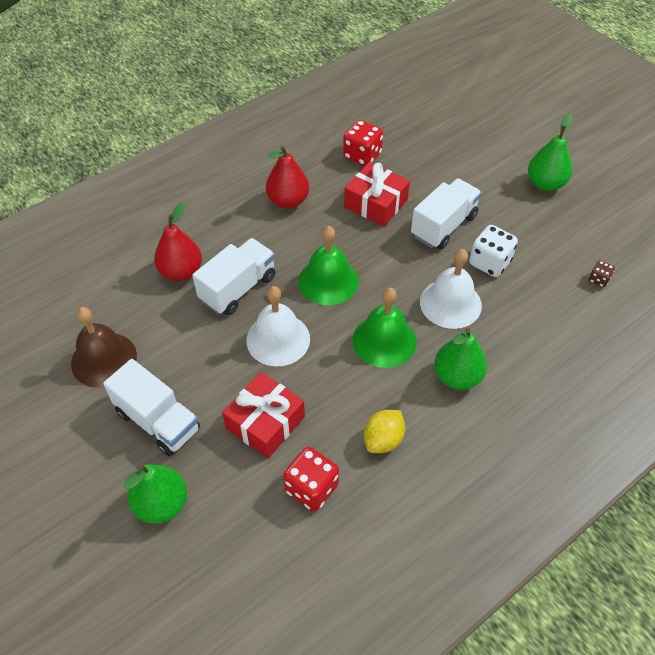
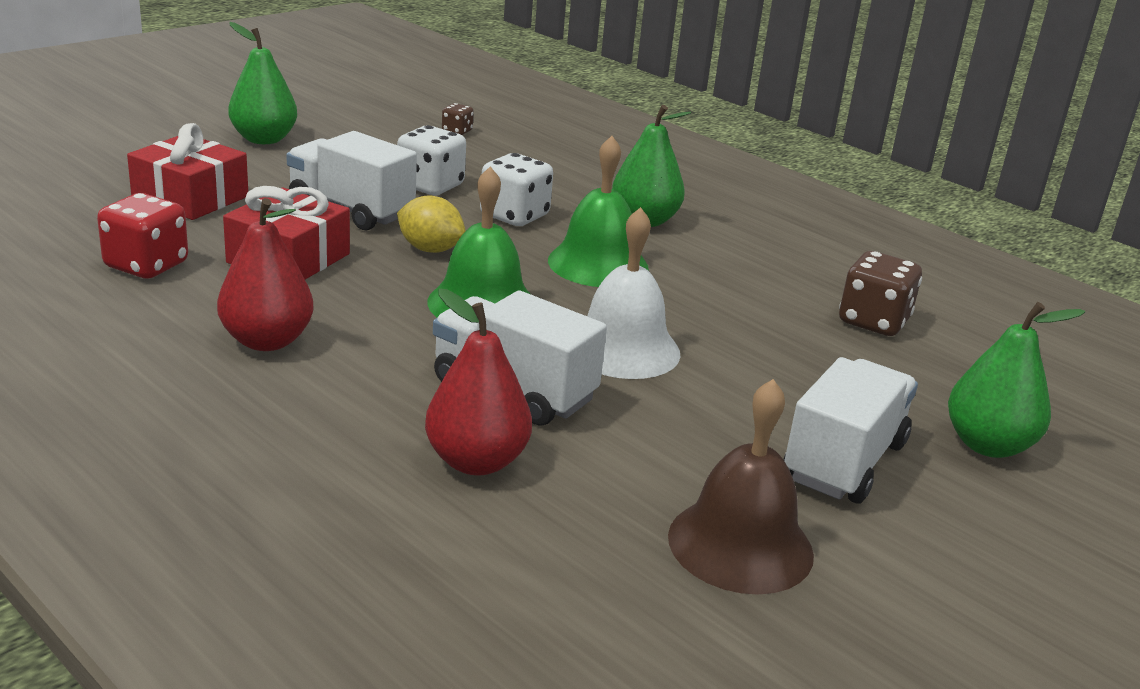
camera: 100 degrees left, 25 degrees down
red gift [222,372,305,458] -> red gift moved to [127,123,248,220]
red dice [283,447,339,511] -> brown dice [839,251,922,336]
yellow lemon [364,410,405,453] -> yellow lemon moved to [397,195,466,253]
white bell [420,249,482,329] -> white dice [480,153,553,226]

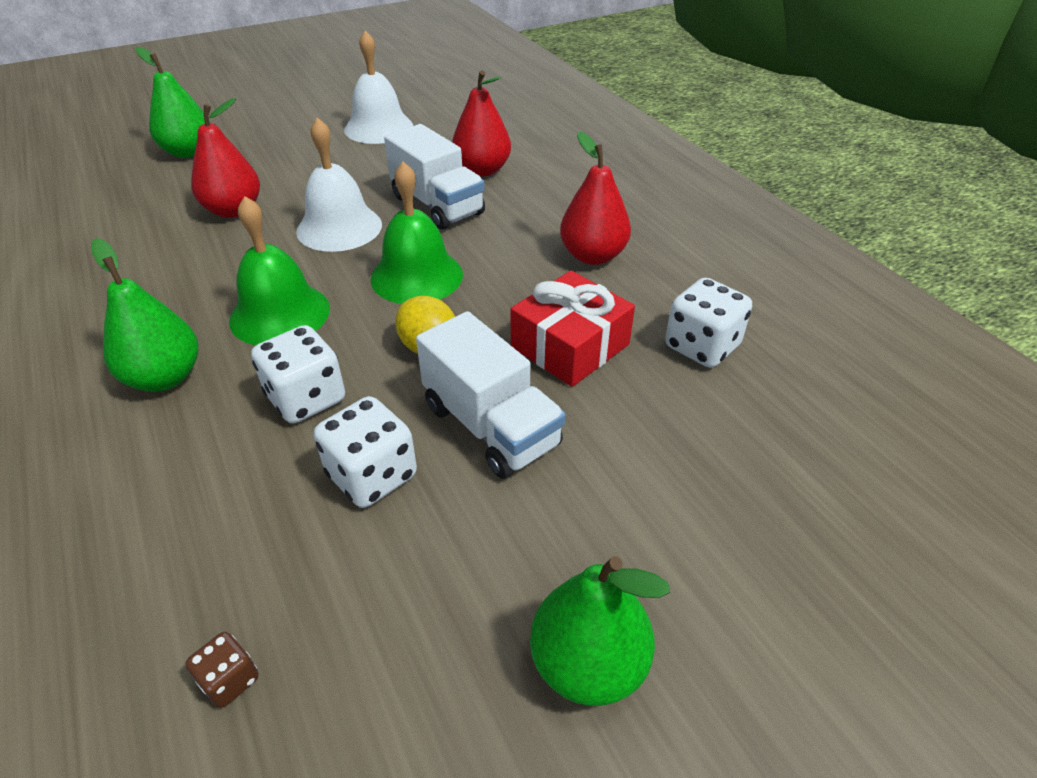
camera: 160 degrees left, 15 degrees up
red dice [97,193,188,279] -> white dice [665,278,752,368]
red gift [127,123,248,220] -> none
brown bell [668,379,814,595] -> white bell [344,31,413,144]
white truck [783,357,918,504] -> none
brown dice [839,251,922,336] -> none
none -> red pear [191,98,260,218]

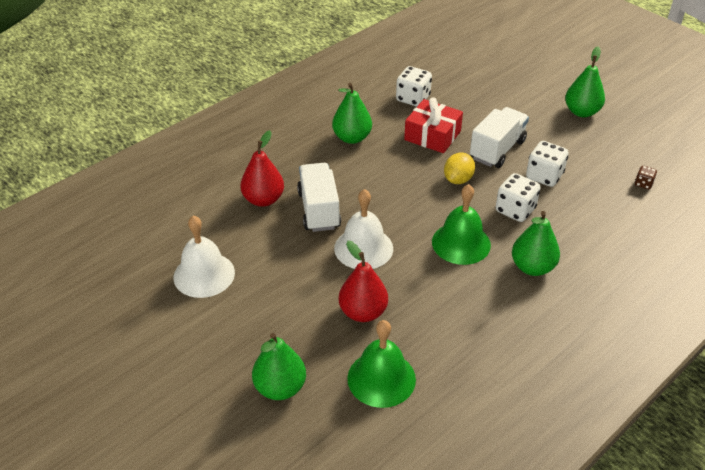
camera: 105 degrees left, 0 degrees up
green bell [370,162,463,304] -> green bell moved to [347,320,416,408]
white truck [384,124,485,230] -> white truck turned 45 degrees counterclockwise [297,163,341,232]
red pear [560,132,631,265] -> green pear [332,83,372,144]

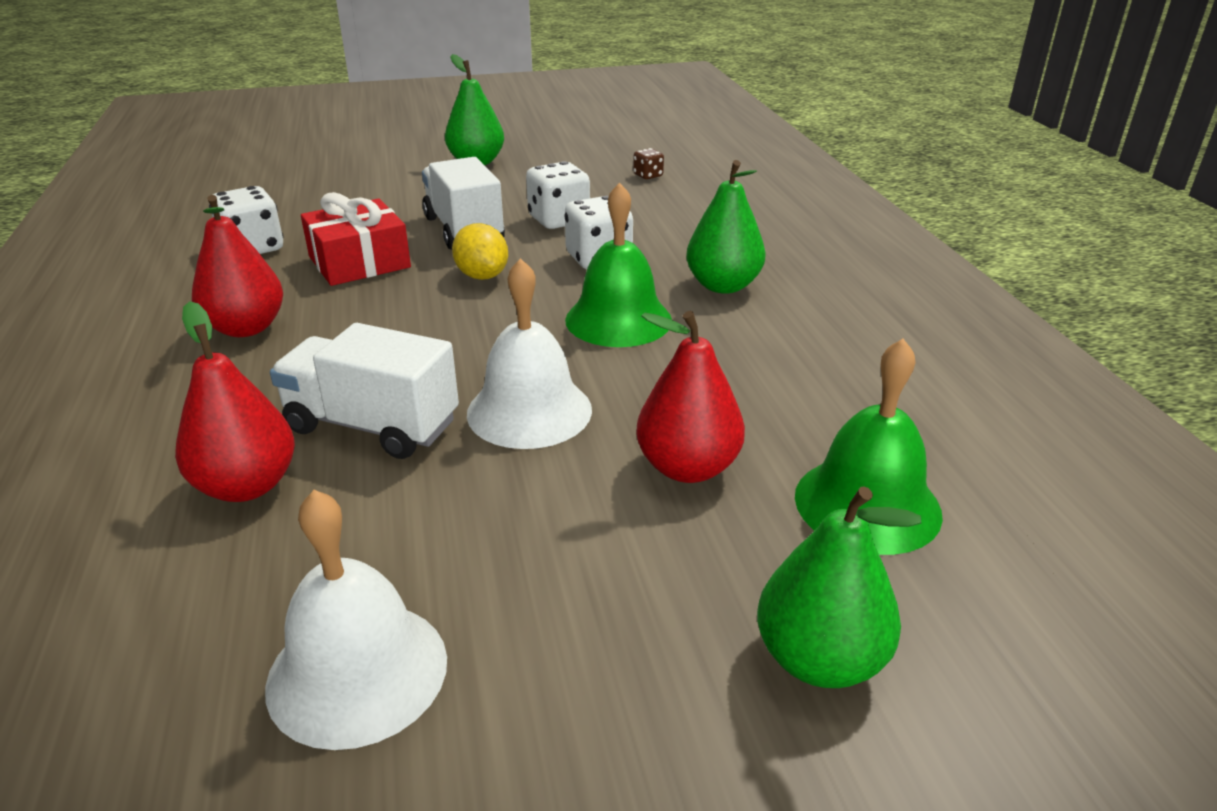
camera: 60 degrees left, 10 degrees down
green pear [332,83,372,144] -> red pear [192,195,283,337]

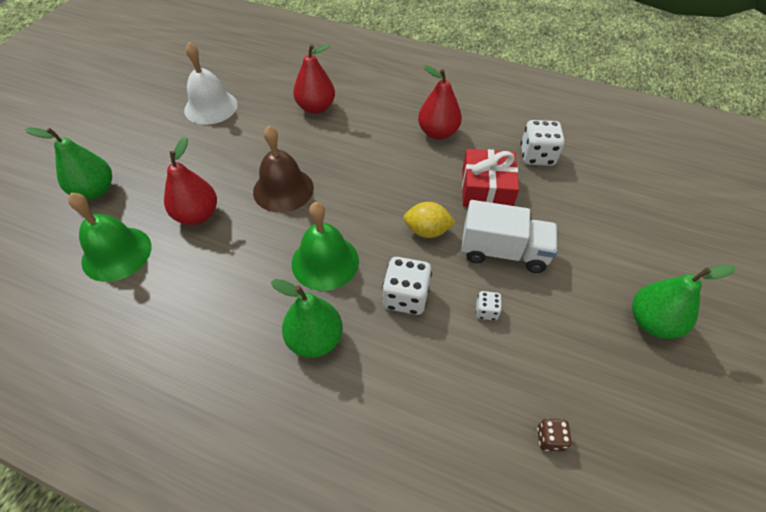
camera: 125 degrees right, 20 degrees up
white truck [270,323,459,459] -> none
white bell [467,258,592,449] -> brown bell [253,125,314,213]
white dice [526,161,590,229] -> white dice [476,291,502,321], size x0.52

